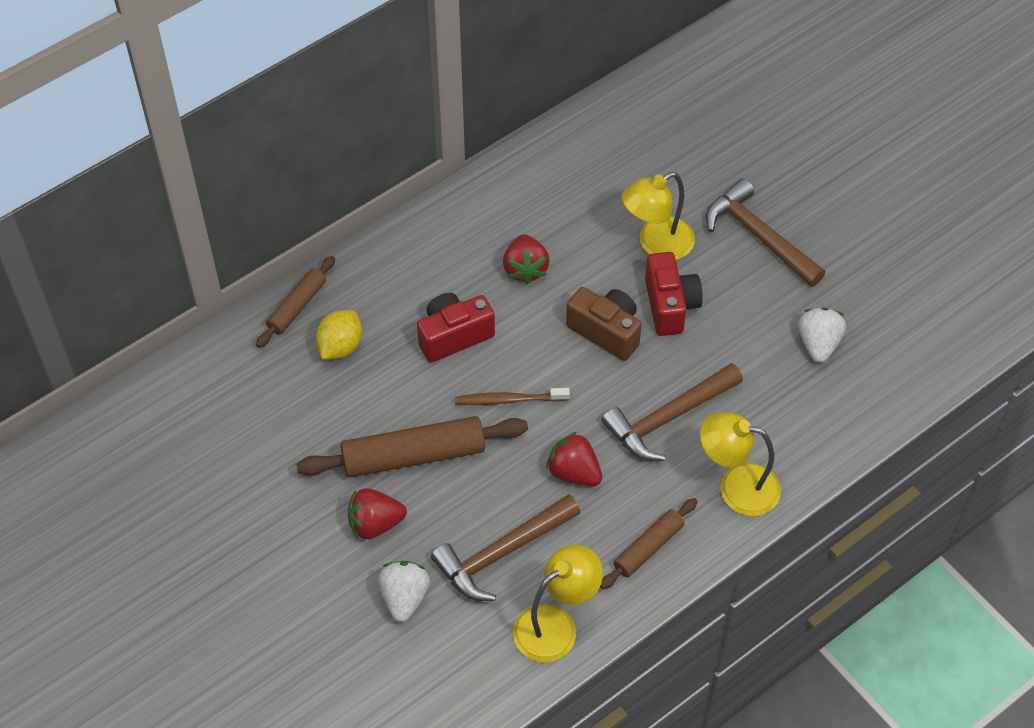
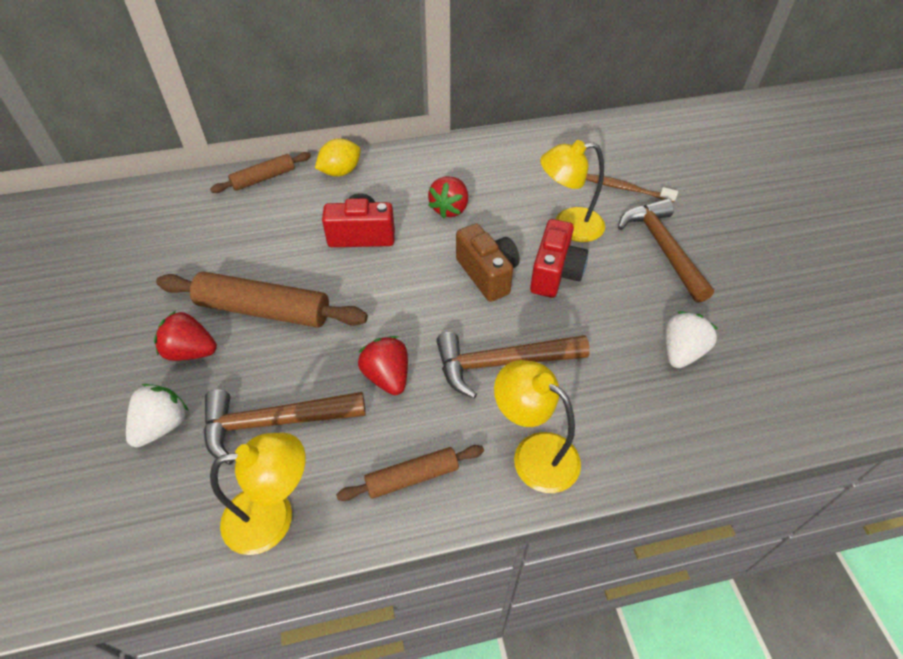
camera: 25 degrees right, 5 degrees down
yellow lemon [316,310,362,360] -> yellow lemon moved to [315,139,361,177]
brown toothbrush [455,388,570,405] -> brown toothbrush moved to [586,174,678,202]

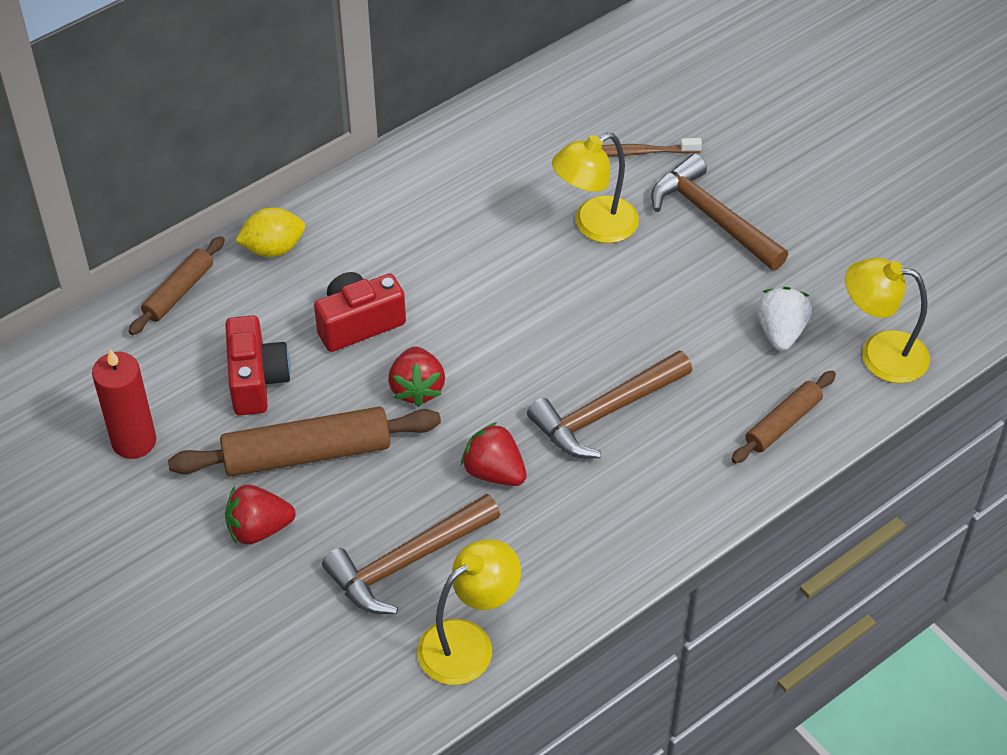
camera: 25 degrees left, 0 degrees up
white strawberry [126,384,189,447] -> none
yellow lemon [315,139,361,177] -> yellow lemon turned 45 degrees clockwise [235,207,305,257]
brown rolling pin [336,445,484,501] -> brown rolling pin moved to [731,371,836,464]
red strawberry [428,176,468,219] -> red strawberry moved to [388,346,445,407]
brown camera [456,223,520,302] -> none
yellow lamp [494,360,581,493] -> yellow lamp moved to [845,258,930,383]
red camera [530,219,588,298] -> red camera moved to [225,315,291,415]
none -> red candle [92,349,156,459]

